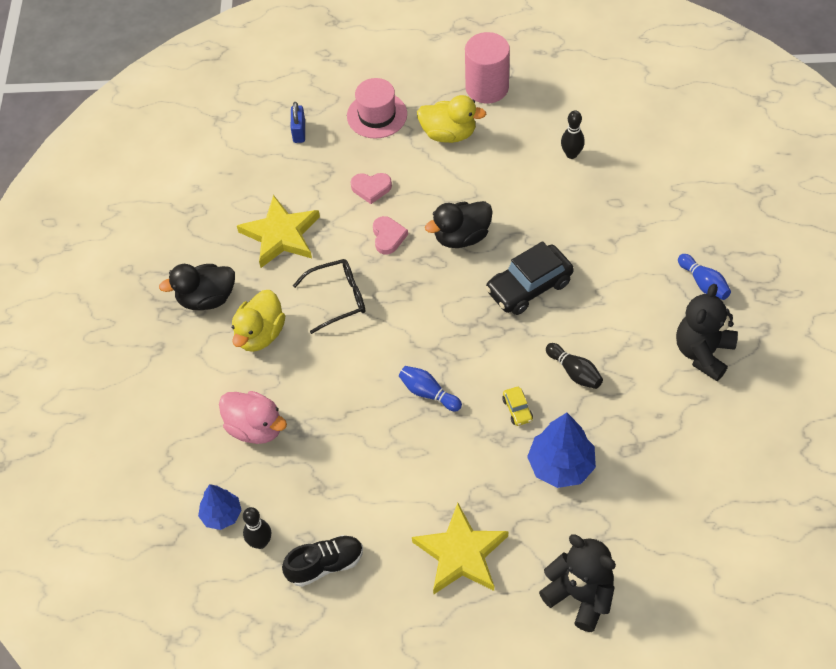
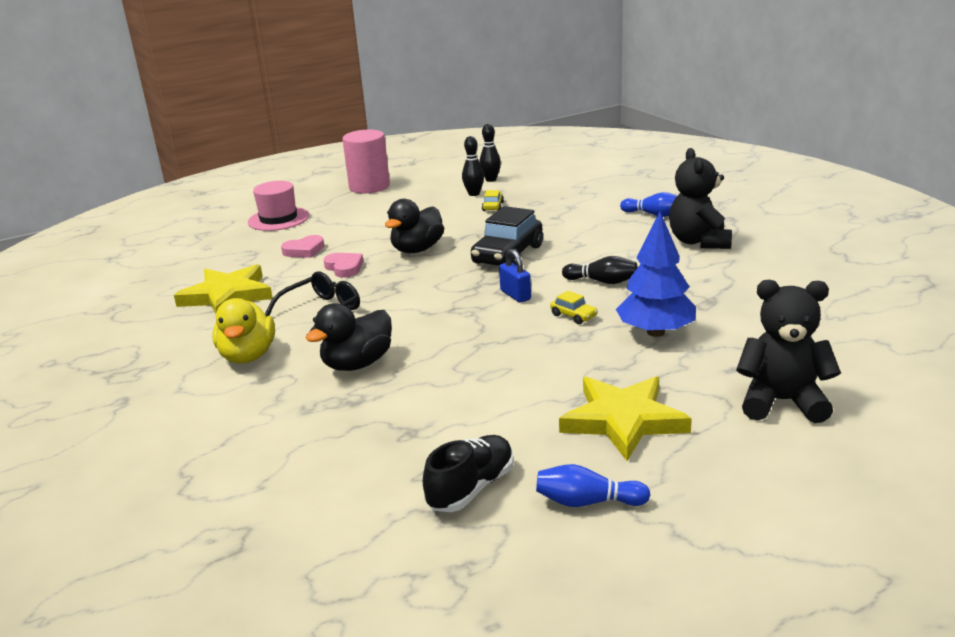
camera: 30 degrees left, 30 degrees down
black duck [159,264,235,310] -> black duck moved to [306,303,392,371]
blue tree [198,484,242,530] -> none
pink duck [219,391,287,444] -> none
black bowling pin [243,507,271,549] -> black bowling pin moved to [480,124,501,182]
blue padlock [291,102,305,143] -> blue padlock moved to [499,249,531,303]
blue bowling pin [399,366,462,411] -> blue bowling pin moved to [536,464,650,507]
yellow duck [417,95,486,143] -> none
none -> yellow car [482,190,504,211]

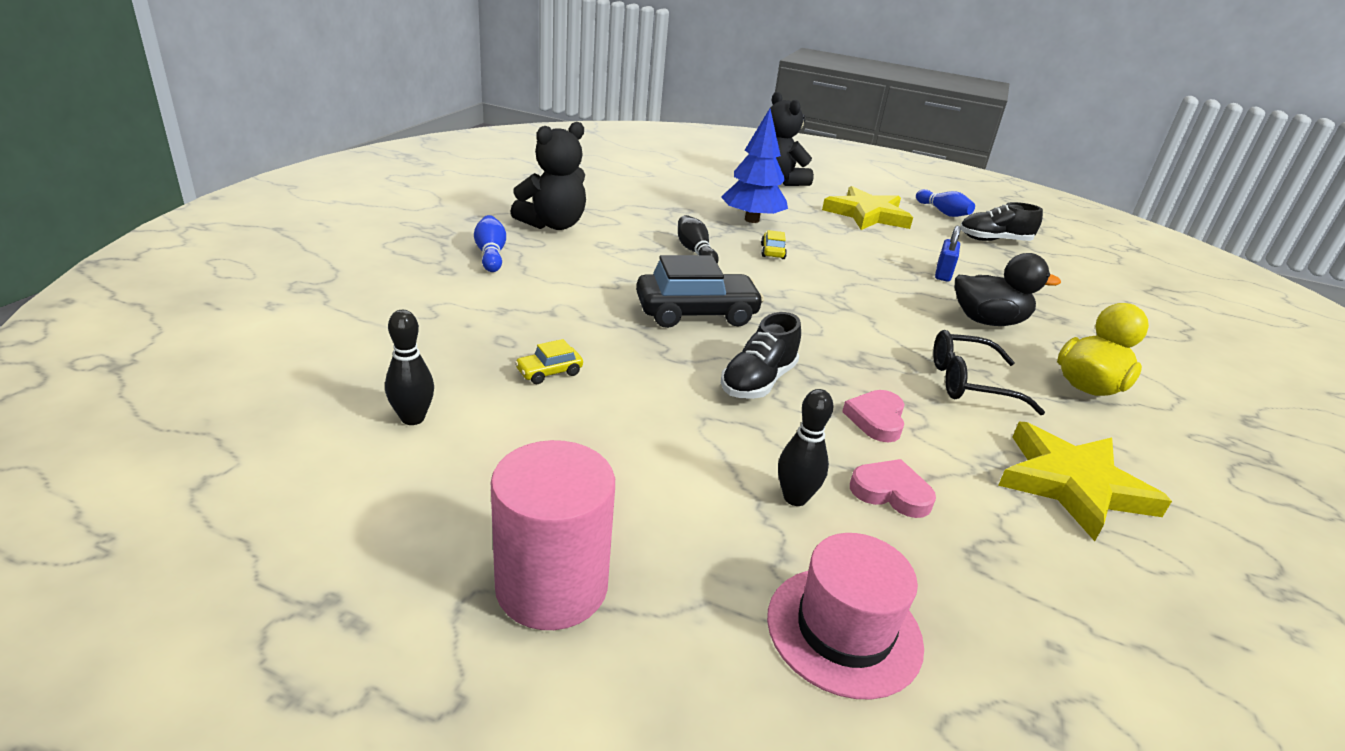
camera: 135 degrees left, 5 degrees up
black duck [385,199,444,253] -> black shoe [721,312,801,399]
black bowling pin [462,136,484,196] -> black bowling pin moved to [778,389,833,506]
blue padlock [499,249,531,303] -> blue padlock moved to [935,226,961,282]

